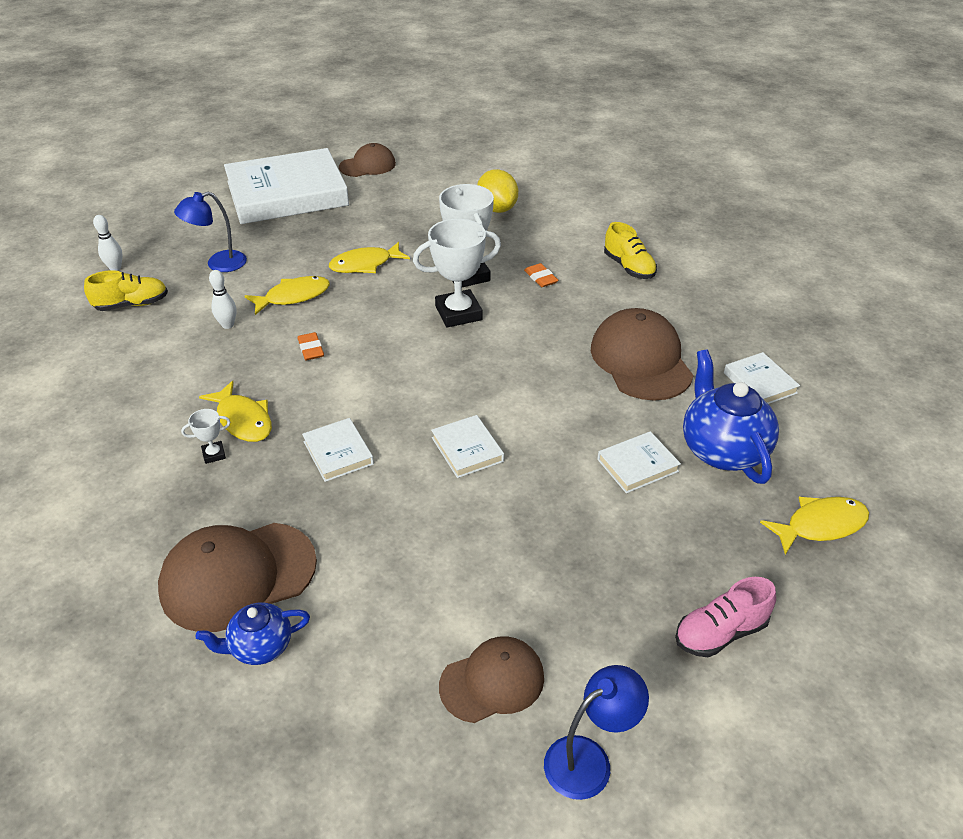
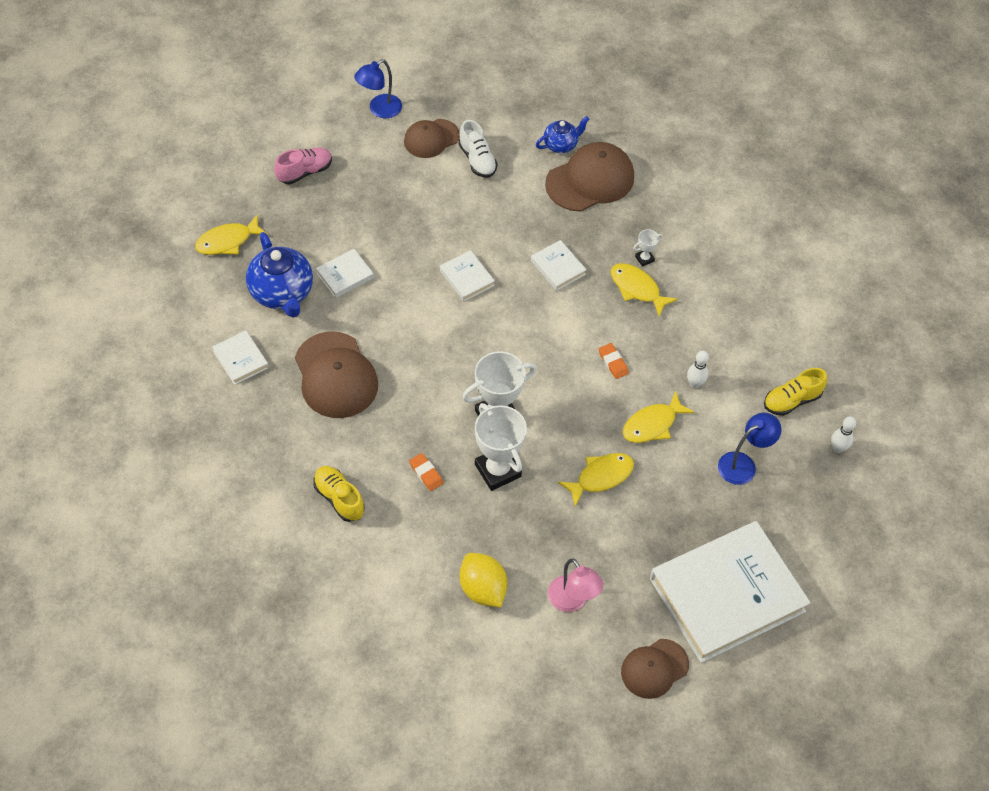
camera: 170 degrees right, 15 degrees up
none -> white shoe [459,120,498,178]
none -> pink lamp [548,559,603,612]

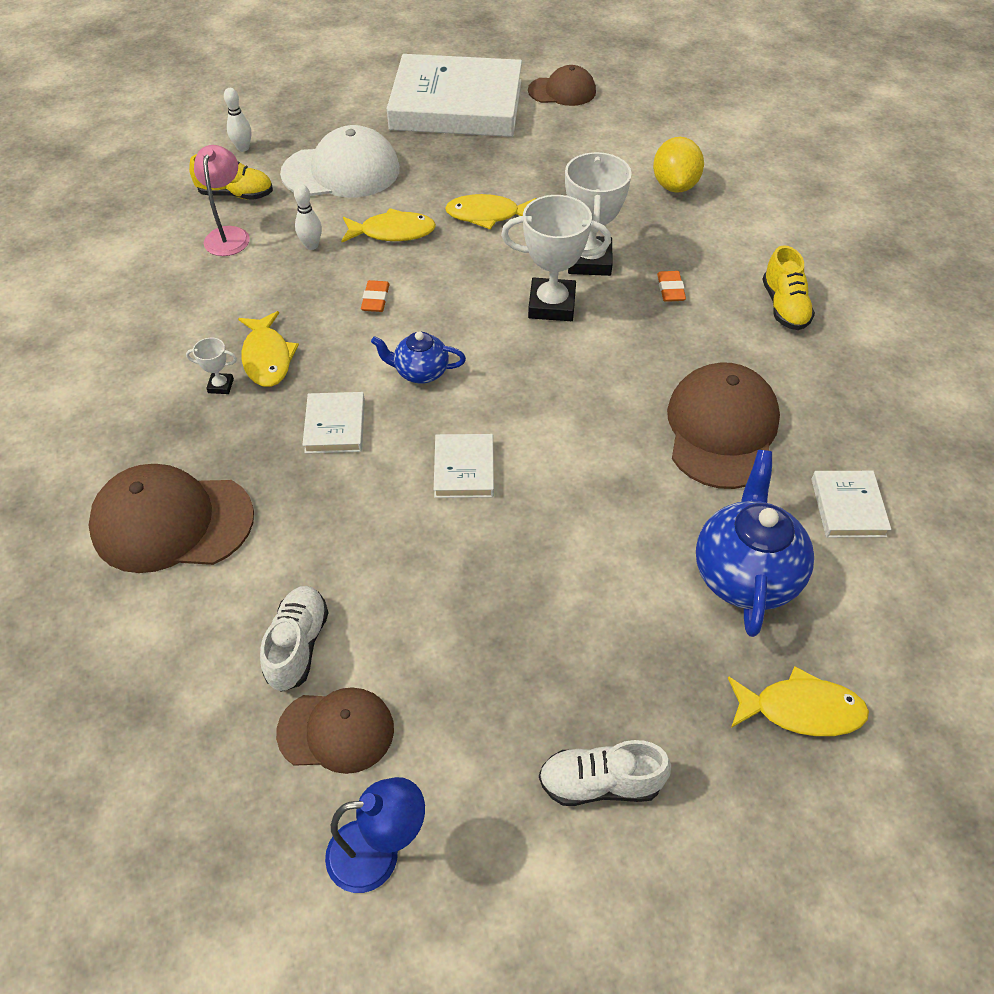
camera: 145 degrees left, 5 degrees down
pink shoe [274,147,332,184] -> white shoe [539,740,671,806]
white book [316,249,374,298] -> none
blue teapot [536,116,589,153] -> blue teapot moved to [371,331,466,383]
pink lamp [548,559,603,612] -> pink lamp moved to [194,145,250,256]
blue lamp [718,413,782,485] -> white cap [280,125,400,198]

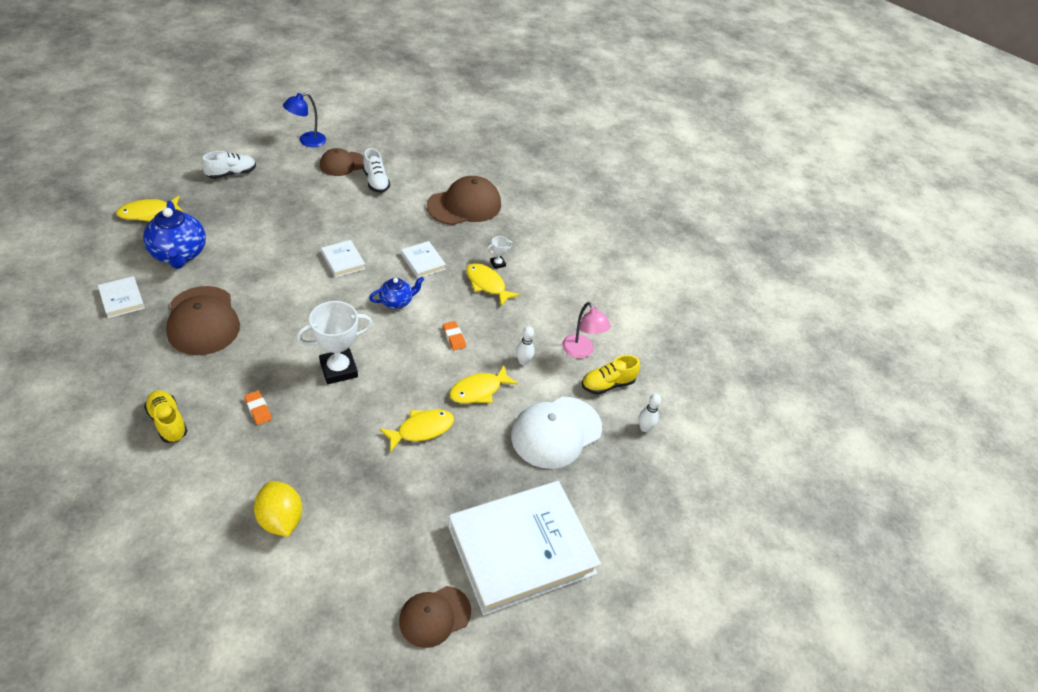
camera: 145 degrees right, 5 degrees down
white trophy [565,152,632,276] -> none

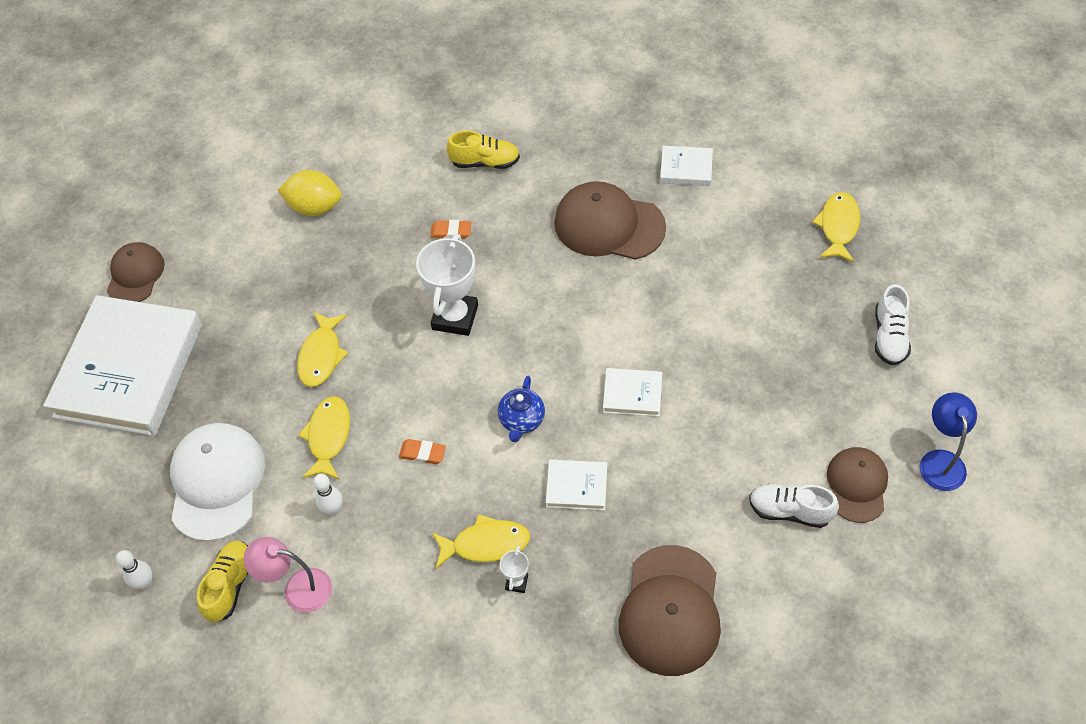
camera: 135 degrees right, 10 degrees up
blue teapot [143,201,206,269] -> none

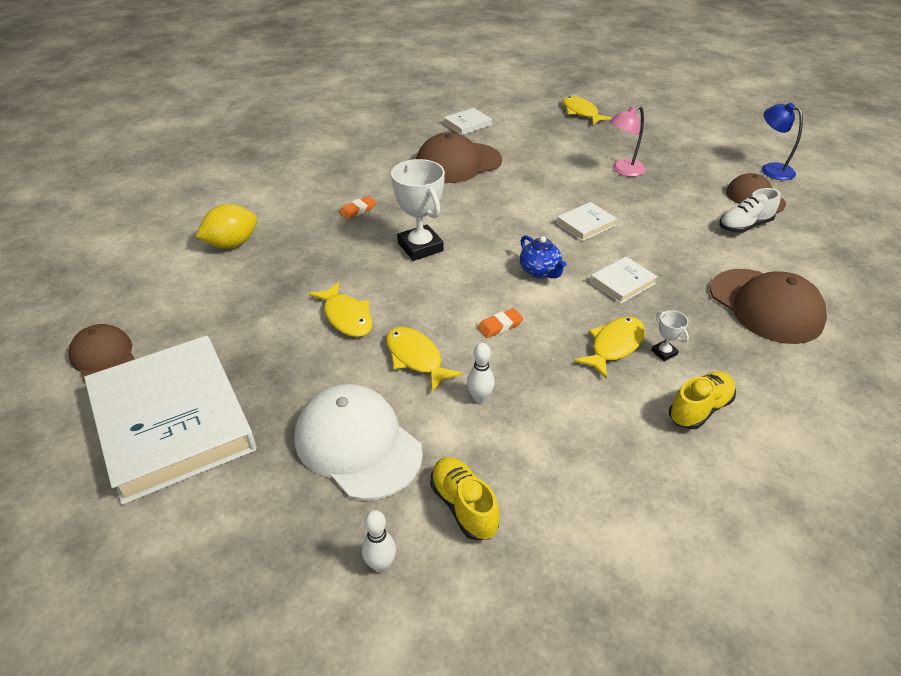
camera: 45 degrees left, 15 degrees down
pink lamp [244,537,332,613] -> pink lamp moved to [610,106,646,177]
yellow shoe [446,131,520,169] -> yellow shoe moved to [669,371,736,429]
white shoe [875,284,911,365] -> none

